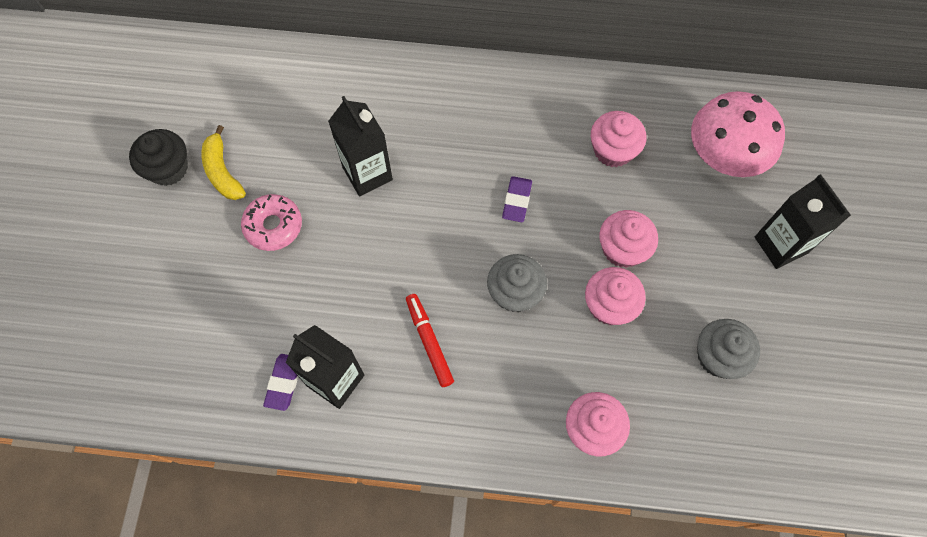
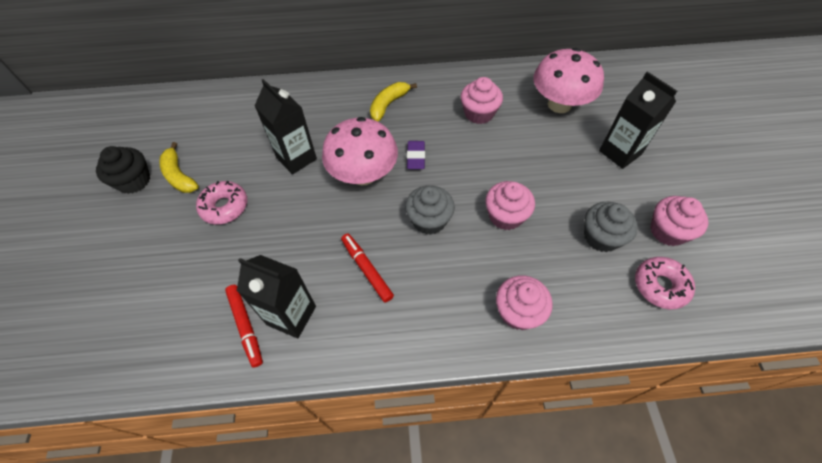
camera: 10 degrees left, 10 degrees down
purple eraser [263,354,298,411] -> red marker [225,285,263,368]
pink cupcake [599,210,658,268] -> pink cupcake moved to [650,196,708,246]
none -> pink mushroom [322,117,398,186]
none -> yellow banana [370,82,417,122]
none -> pink donut [635,257,695,309]

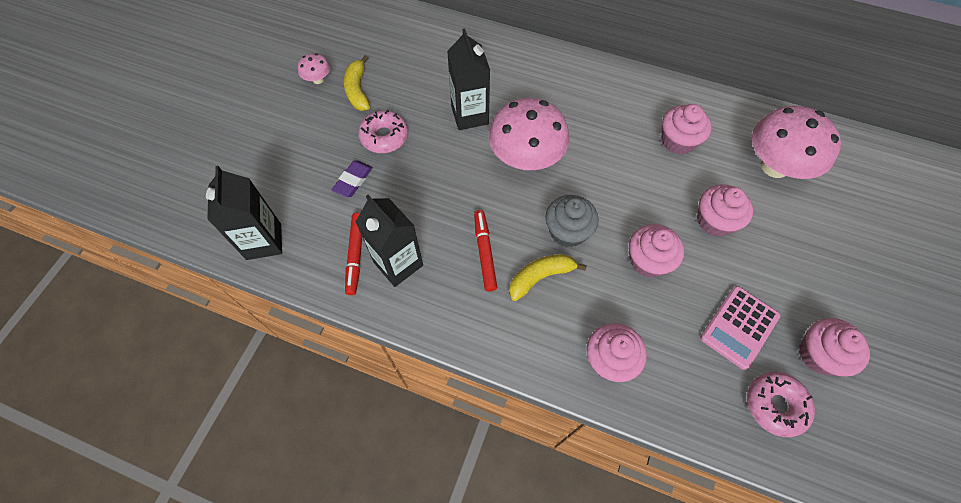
camera: 25 degrees right, 5 degrees up
black cupcake [96,146,150,194] -> pink mushroom [298,53,330,84]
yellow banana [370,82,417,122] -> yellow banana moved to [509,254,587,301]
purple eraser [407,141,425,169] -> purple eraser moved to [332,161,373,197]
grey cupcake [584,202,638,252] -> pink calculator [700,286,780,370]
black carton [599,72,677,169] -> black carton moved to [206,166,282,260]
none -> pink cupcake [697,184,753,237]

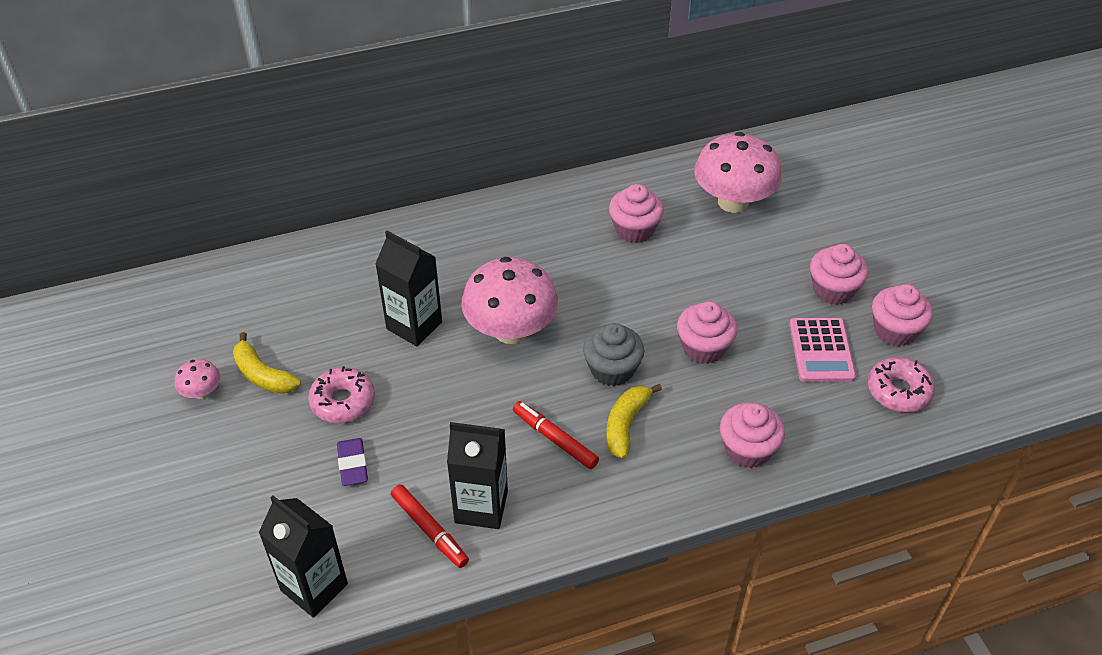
camera: 40 degrees left, 15 degrees down
pink cupcake [697,184,753,237] -> pink cupcake moved to [810,244,868,305]

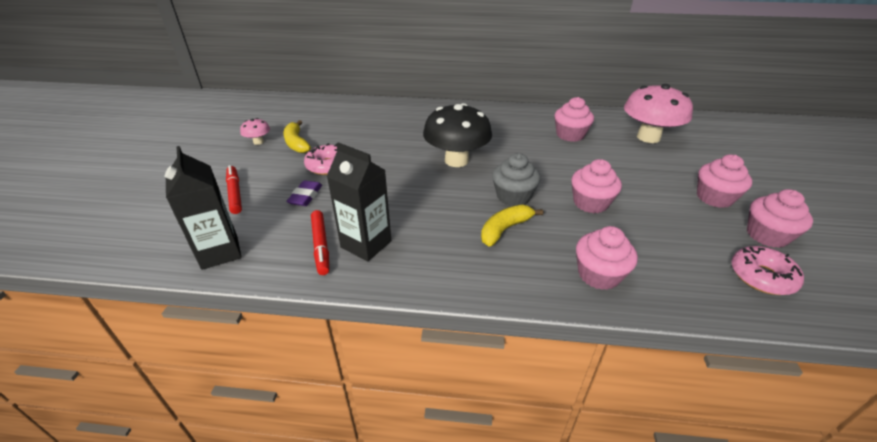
camera: 25 degrees right, 10 degrees down
black carton [375,231,442,346] -> none
pink mushroom [461,257,558,344] -> black mushroom [423,103,492,167]
red marker [513,401,599,469] -> red marker moved to [226,165,242,214]
pink calculator [789,318,856,382] -> none

